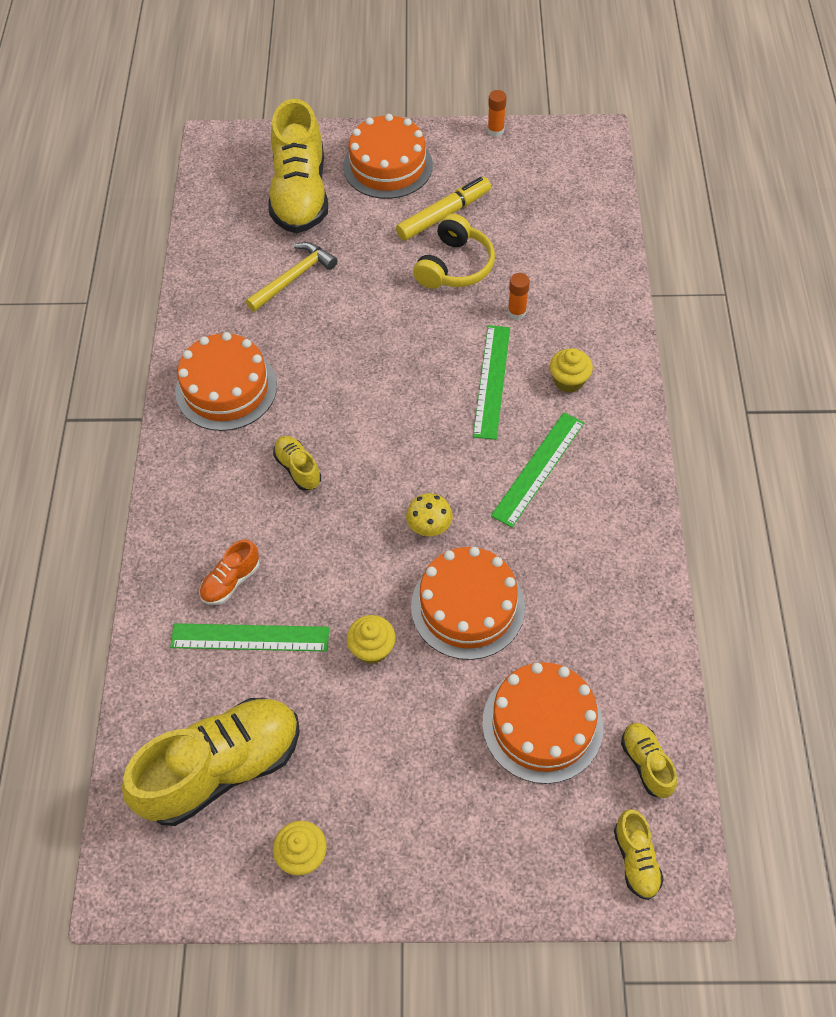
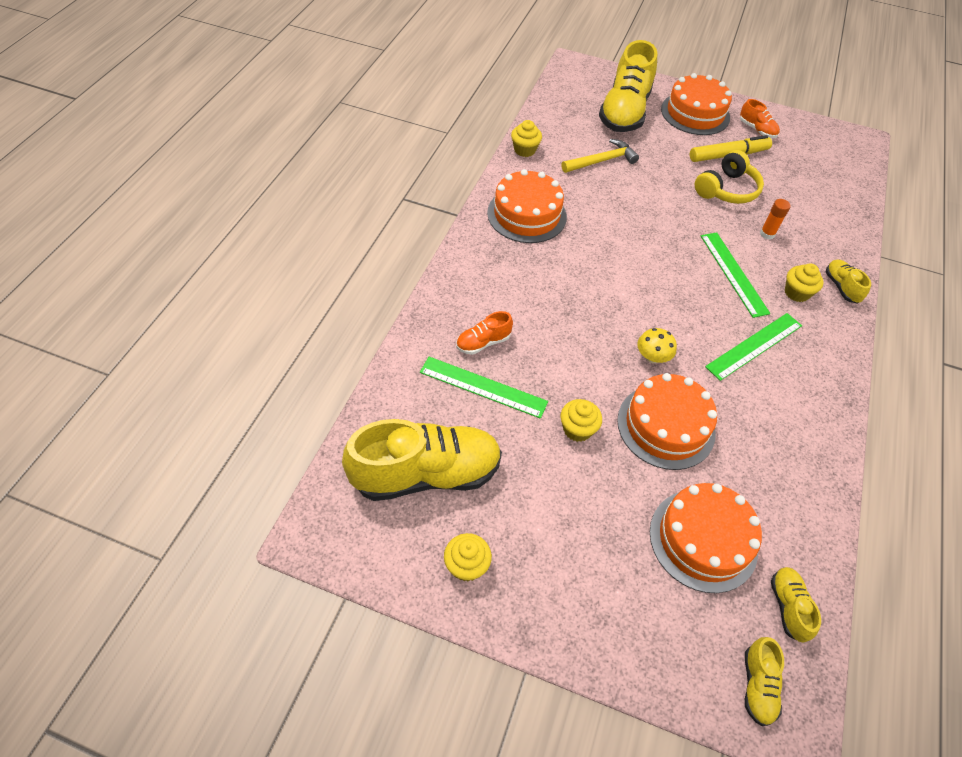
camera: 15 degrees right, 5 degrees down
yellow shoe [273,436,321,491] -> yellow shoe moved to [826,260,871,304]
green ruler [473,325,510,440] -> green ruler turned 45 degrees counterclockwise [701,232,771,318]
orange glue stick [488,90,507,137] -> none
none -> yellow cupcake [511,120,542,157]
none -> orange shoe [740,99,780,138]

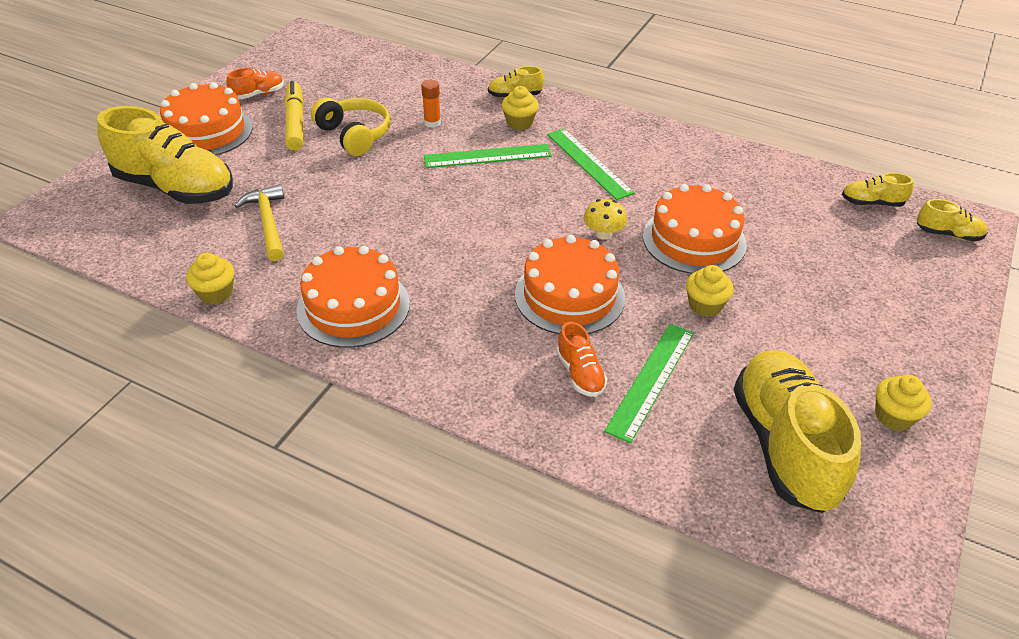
camera: 80 degrees left, 10 degrees down
orange cake [650,483,762,593] -> orange cake moved to [515,235,625,334]

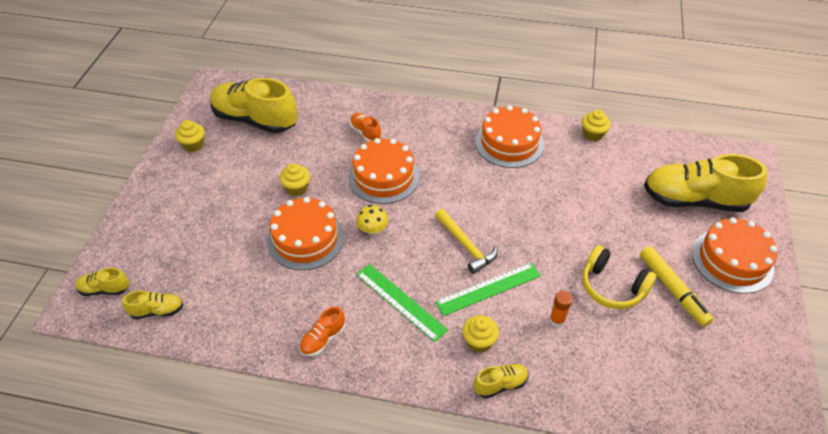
camera: 165 degrees right, 5 degrees up
orange shoe [226,68,284,99] -> orange shoe moved to [299,306,345,357]
yellow hammer [235,184,284,261] -> yellow hammer moved to [435,209,498,274]
green ruler [604,324,694,443] -> none
yellow shoe [734,350,861,513] -> yellow shoe turned 135 degrees clockwise [210,78,298,133]

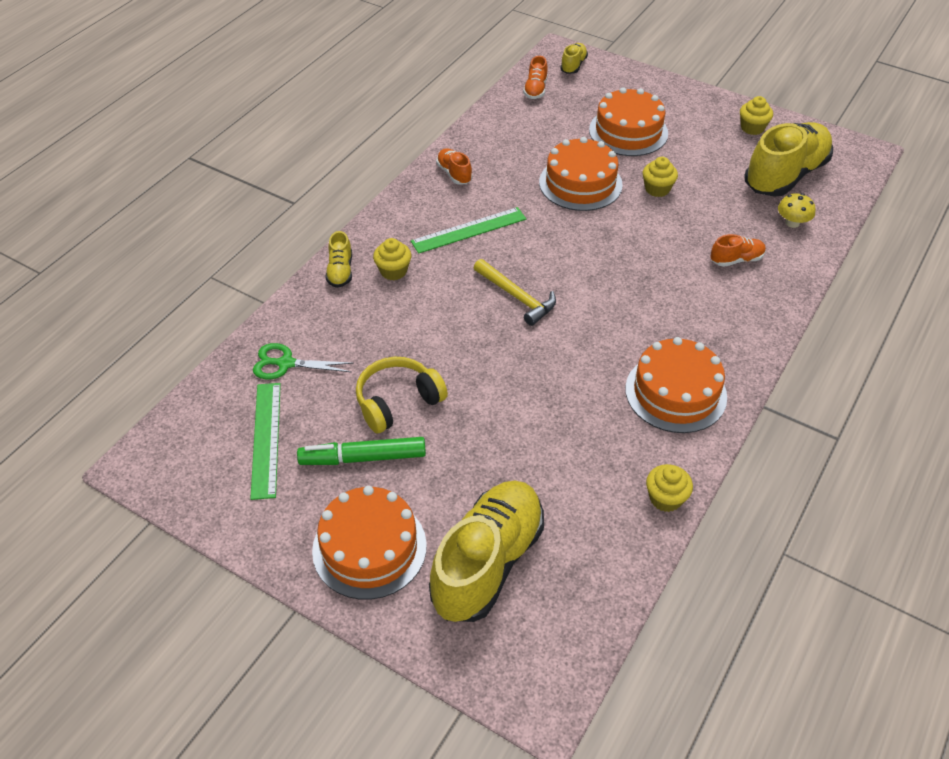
camera: 110 degrees right, 0 degrees up
yellow shoe [122,290,183,319] -> orange shoe [523,56,548,99]
orange cake [348,138,420,204] -> orange cake moved to [589,88,668,156]
yellow mushroom [356,205,388,235] -> yellow mushroom moved to [778,193,815,228]
yellow hammer [435,209,498,274] -> yellow hammer turned 120 degrees counterclockwise [474,259,556,326]
green ruler [435,263,541,316] -> green ruler moved to [250,383,281,500]
orange glue stick [549,291,573,327] -> none
yellow marker [640,246,713,327] -> green marker [297,437,426,465]
none -> green scissors [253,343,354,380]

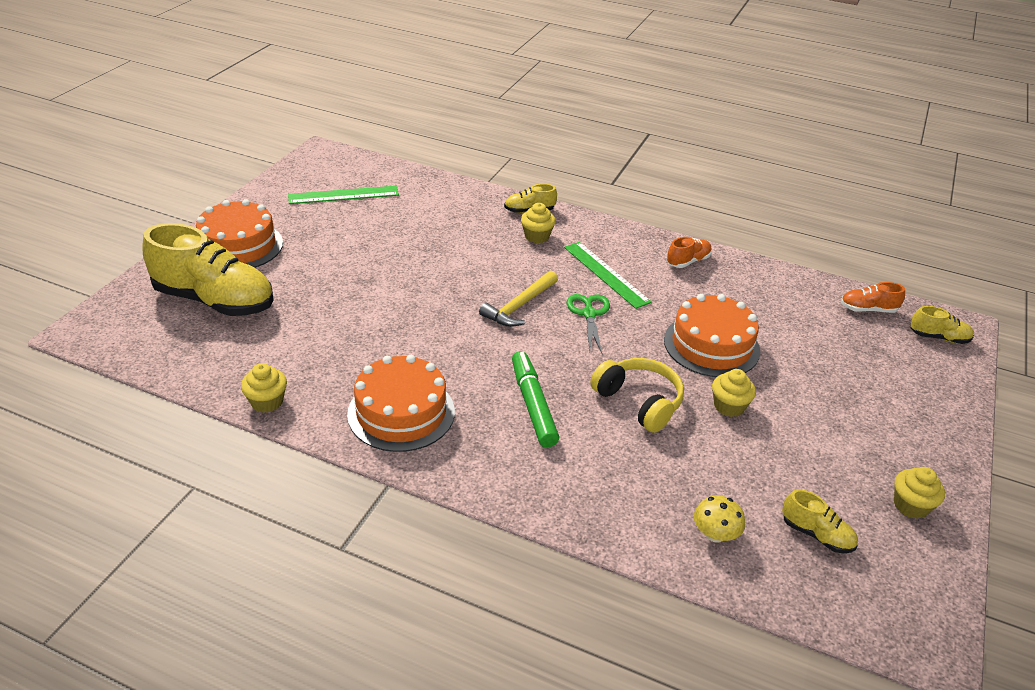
camera: 80 degrees right, 10 degrees down
green scissors [253,343,354,380] -> green scissors moved to [567,294,610,353]
green marker [297,437,426,465] -> green marker moved to [512,351,559,447]
yellow headphones [356,357,448,434] -> yellow headphones moved to [590,358,684,433]
orange cake [589,88,668,156] -> none
orange shoe [711,234,766,267] -> none
yellow shoe [744,122,833,197] -> yellow shoe [782,489,858,553], size x0.45

